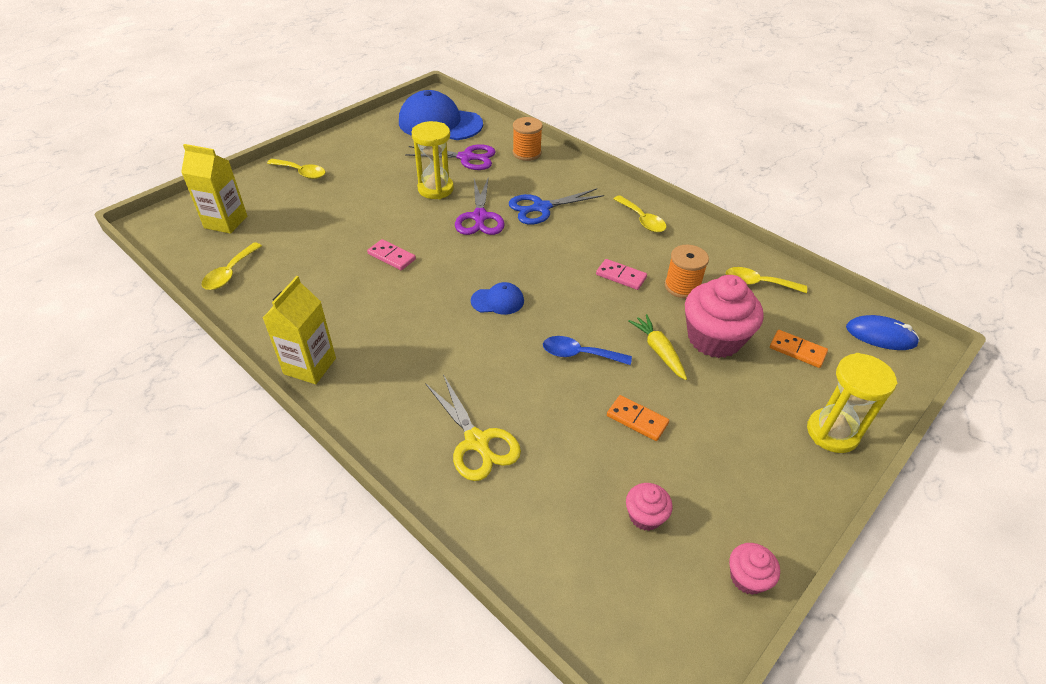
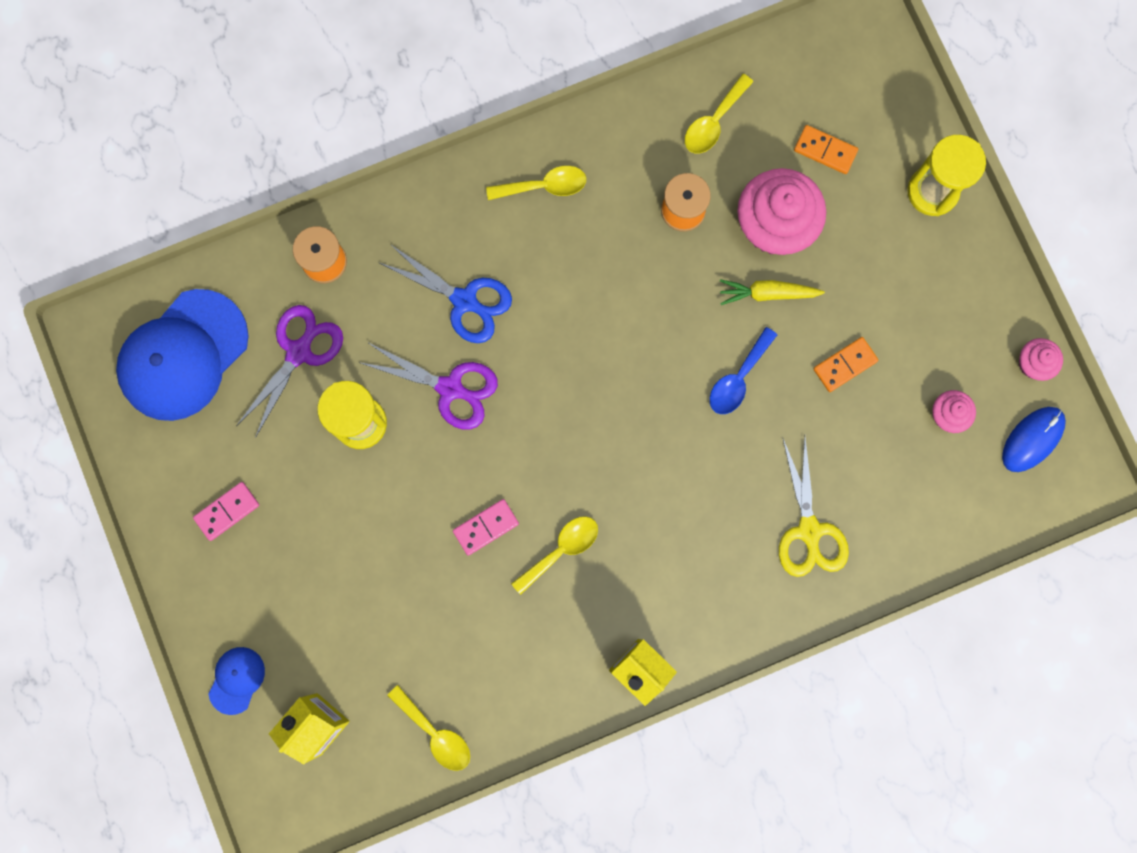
camera: 65 degrees left, 35 degrees up
yellow spoon [267,159,325,179] -> yellow spoon moved to [511,516,598,595]
yellow scissors [425,374,521,481] -> yellow scissors turned 90 degrees clockwise [779,438,849,577]
blue cap [471,282,524,315] -> blue cap moved to [209,647,265,715]
blue scissors [509,188,604,224] -> blue scissors turned 60 degrees counterclockwise [378,244,512,343]
pink domino [596,259,647,290] -> pink domino moved to [193,482,259,541]
orange domino [770,330,828,368] -> orange domino turned 60 degrees clockwise [794,125,858,174]
blue mouse [846,315,920,350] -> blue mouse moved to [1002,407,1066,472]

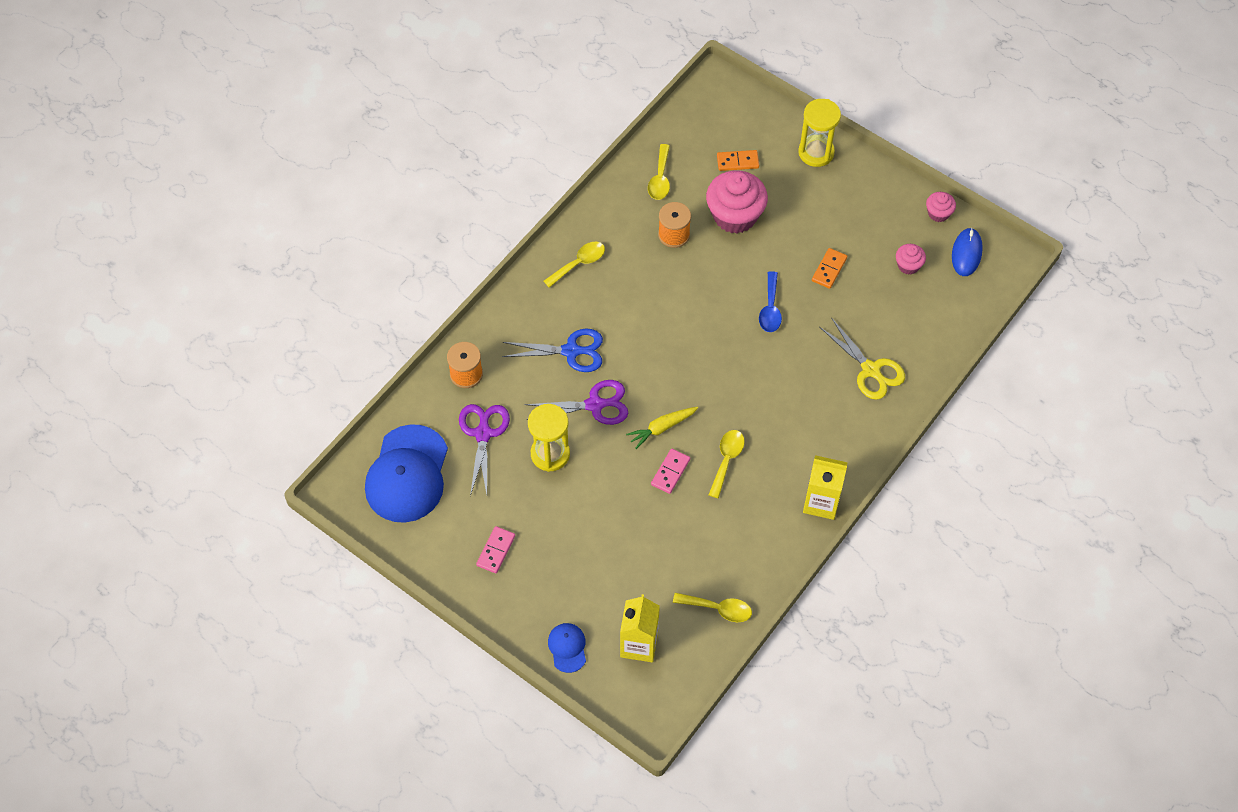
camera: 30 degrees left, 20 degrees down
yellow carrot [720,279,825,305] -> yellow carrot moved to [626,407,698,449]

